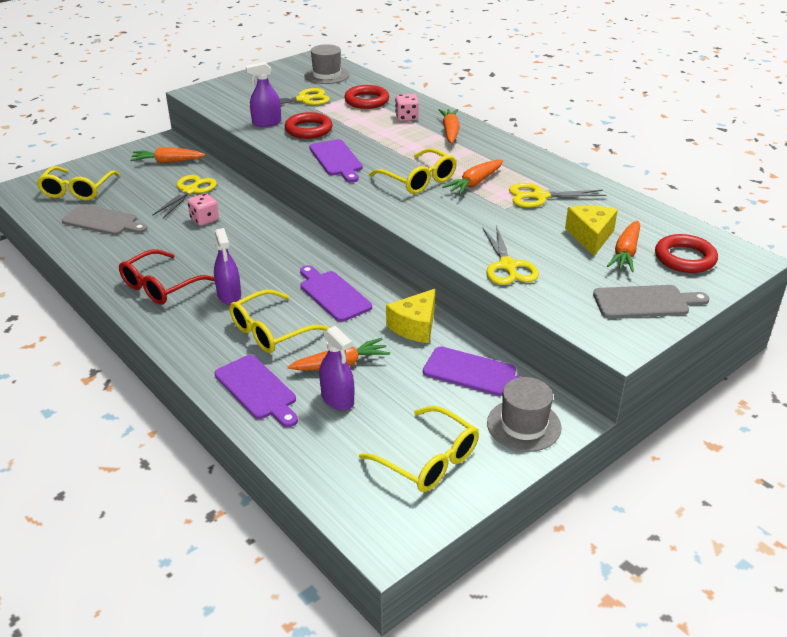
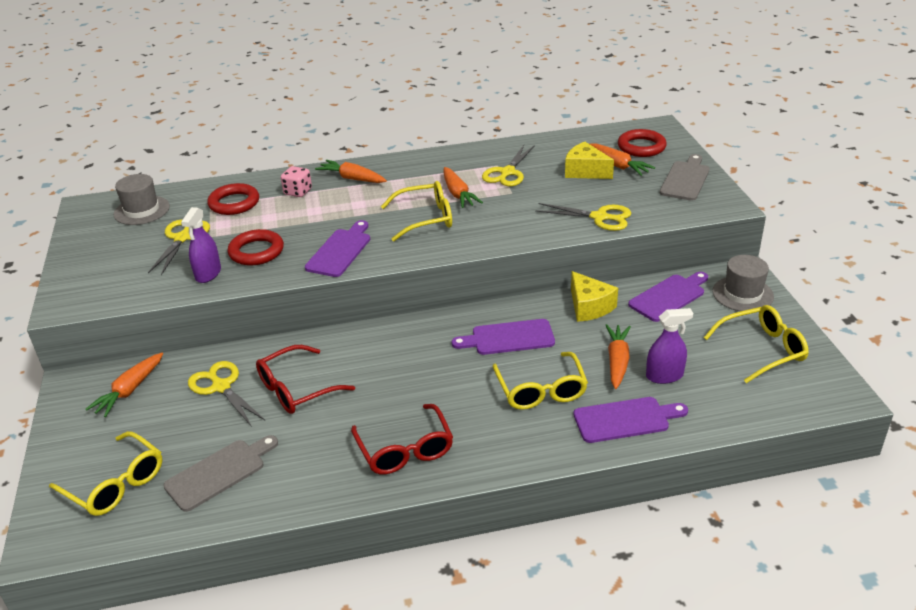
camera: 60 degrees left, 0 degrees up
pink dice [187,193,219,226] -> red glasses [256,345,355,414]
purple spray bottle [214,228,241,305] -> none
purple cutting board [309,139,363,183] -> purple cutting board turned 75 degrees counterclockwise [305,220,370,277]

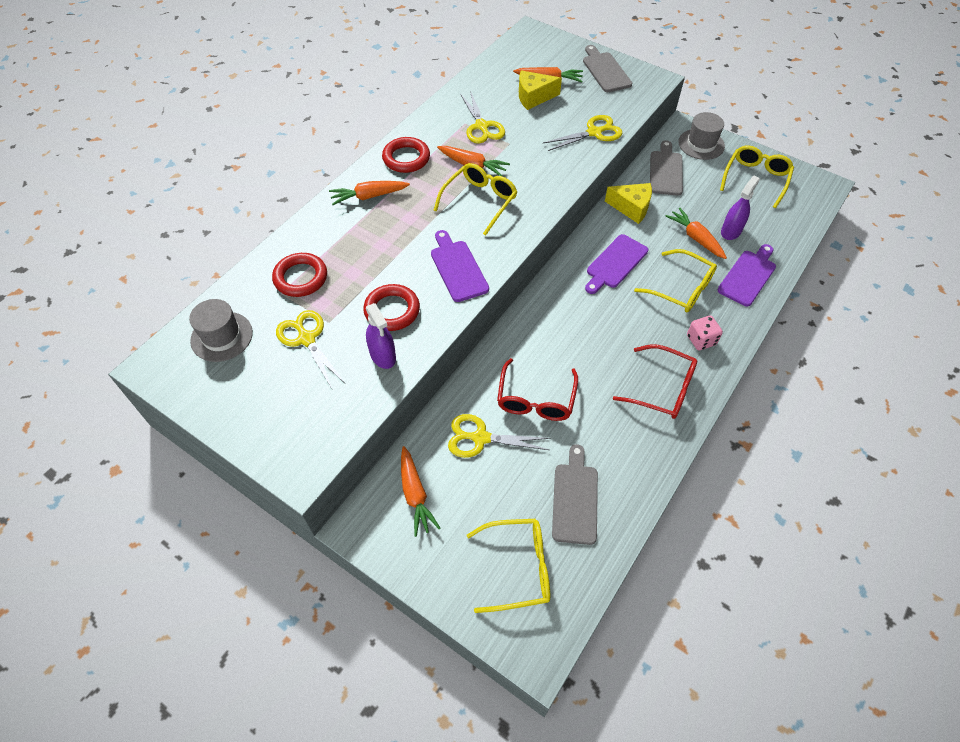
camera: 45 degrees left, 20 degrees up
pink dice [281,166,312,197] -> pink dice moved to [687,316,723,350]
red ring [618,129,667,157] -> red ring moved to [382,137,430,173]
purple cutting board [628,272,708,322] -> grey cutting board [650,140,683,196]

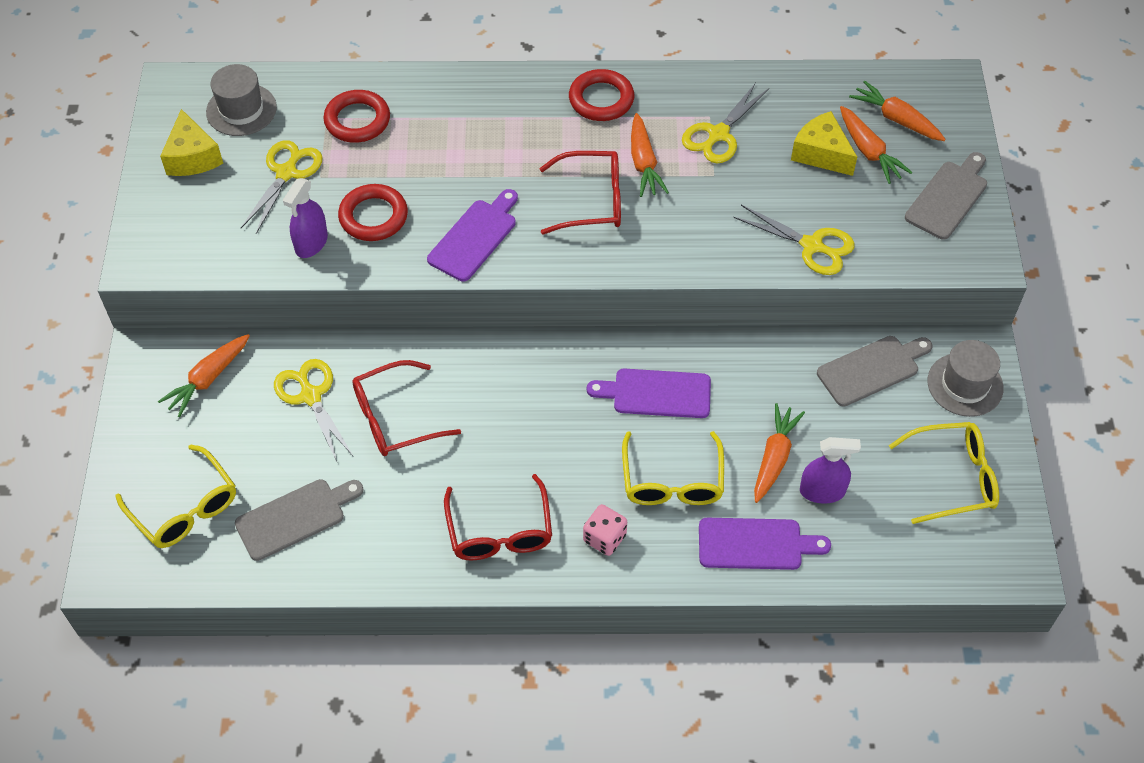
camera: 55 degrees right, 0 degrees up
orange carrot [329,181,410,205] -> orange carrot moved to [849,81,946,141]
yellow glasses [434,163,517,236] -> red glasses [539,151,621,234]
yellow cheese [605,183,652,224] -> yellow cheese moved to [160,109,223,176]

